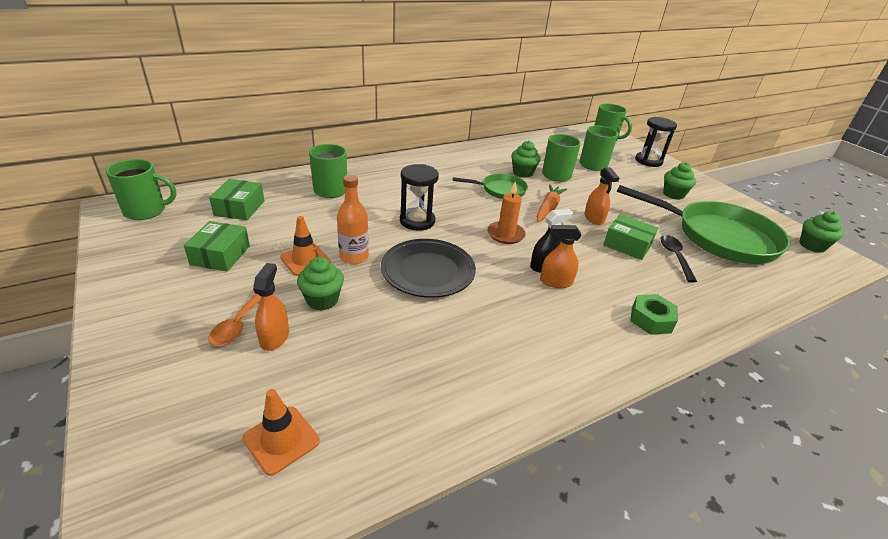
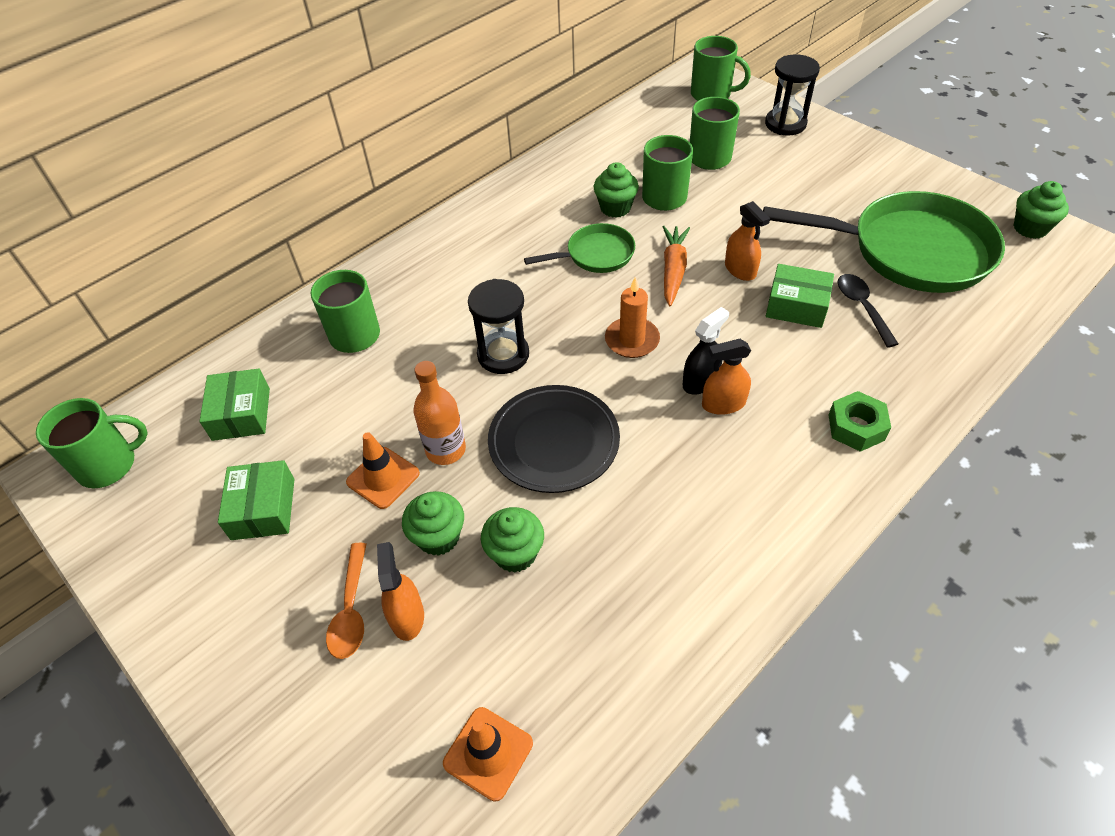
camera: 10 degrees left, 15 degrees up
green cupcake [663,162,696,200] -> green cupcake moved to [481,507,544,573]

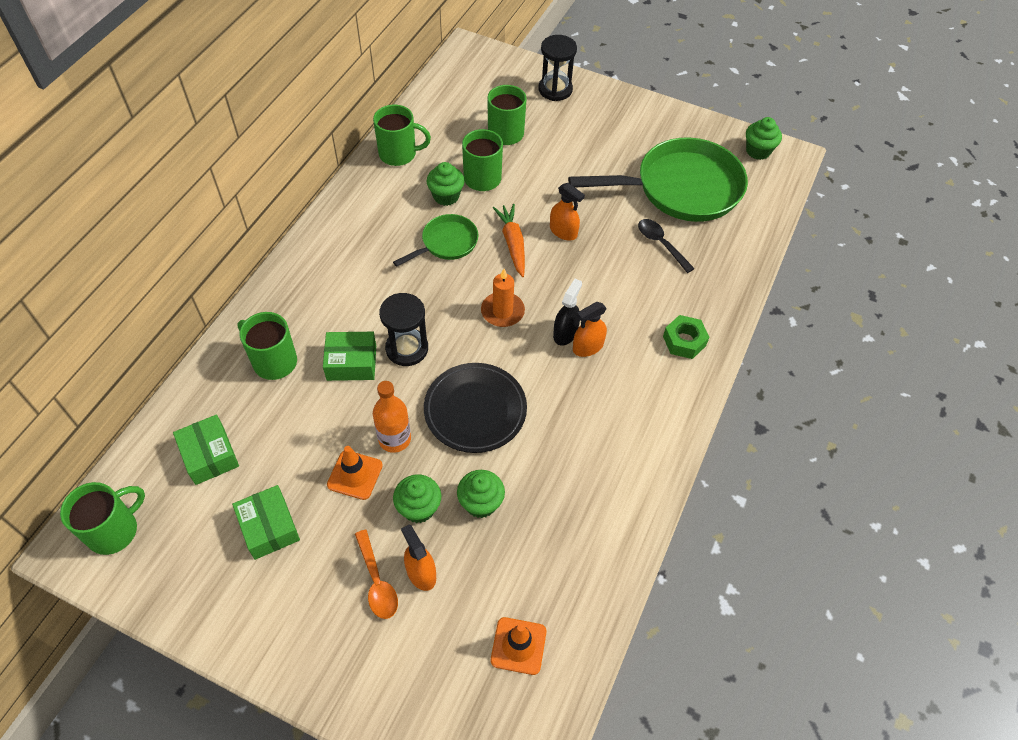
camera: 25 degrees left, 5 degrees up
green mug [691,36,751,101] -> green mug moved to [373,105,431,166]
green box [766,264,834,328] -> green box moved to [323,332,376,381]

